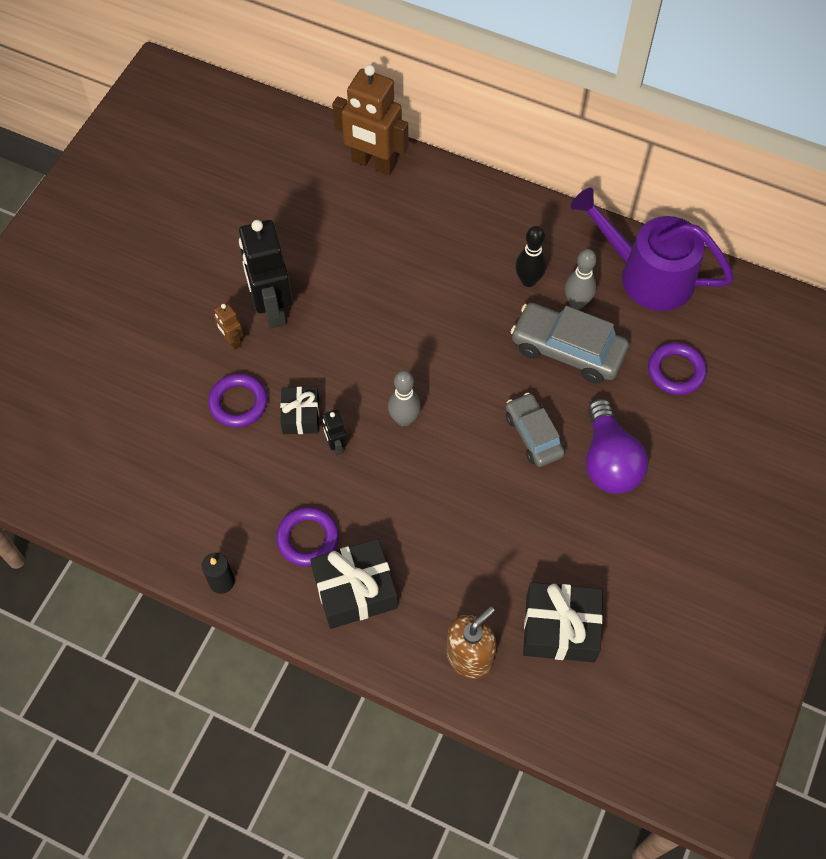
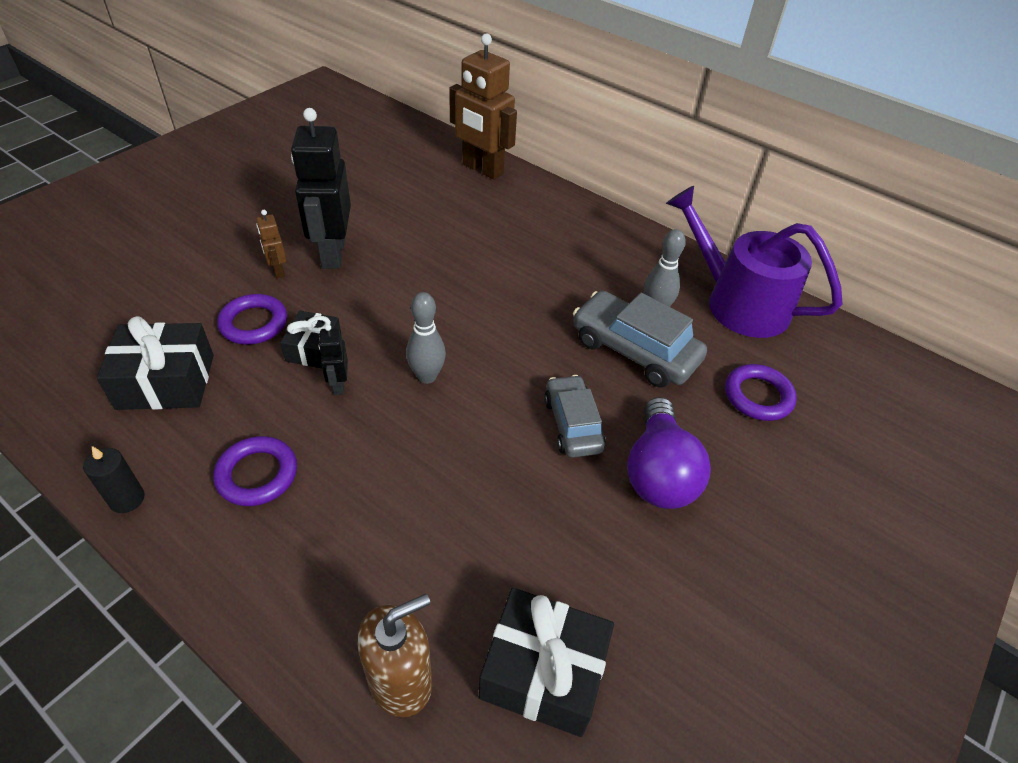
camera: 10 degrees right, 15 degrees down
black gift [310,538,398,629] -> black gift moved to [97,316,214,410]
black bowling pin [515,226,547,287] -> none

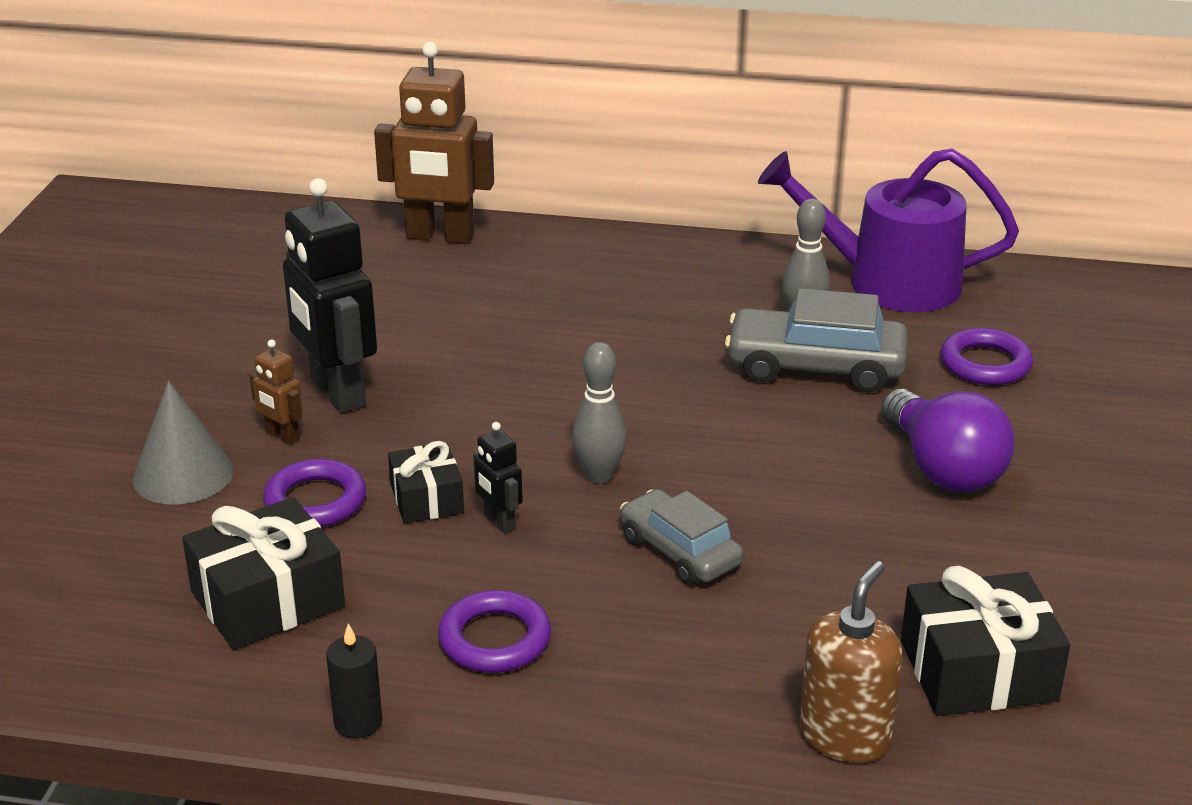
camera: 25 degrees left, 15 degrees down
grey car [544,375,605,458] -> grey car moved to [620,489,744,585]
none -> grey cone [133,381,234,505]

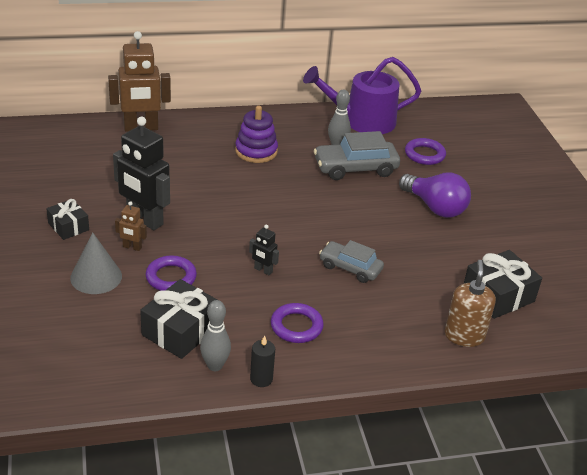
camera: 25 degrees left, 5 degrees up
black gift [388,441,464,524] -> black gift moved to [46,199,89,240]
grey bowling pin [572,342,627,484] -> grey bowling pin moved to [200,300,231,371]
none -> purple stacking toy [235,106,278,163]

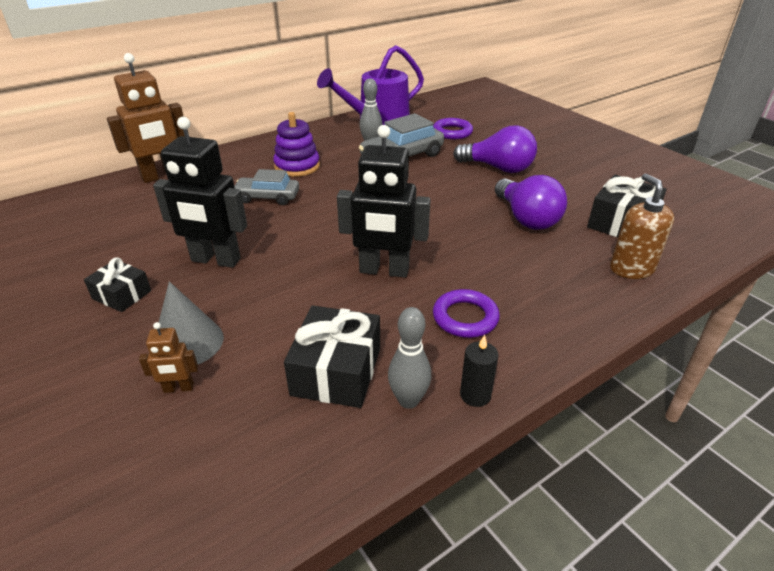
camera: 20 degrees left, 0 degrees up
brown robot [115,201,147,251] -> brown robot moved to [139,322,198,393]
purple ring [145,255,197,291] -> none
black robot [249,225,279,275] -> black robot [337,125,431,278], size x2.19
grey car [319,240,384,283] -> grey car moved to [234,169,299,205]
none -> purple light bulb [495,175,567,230]

